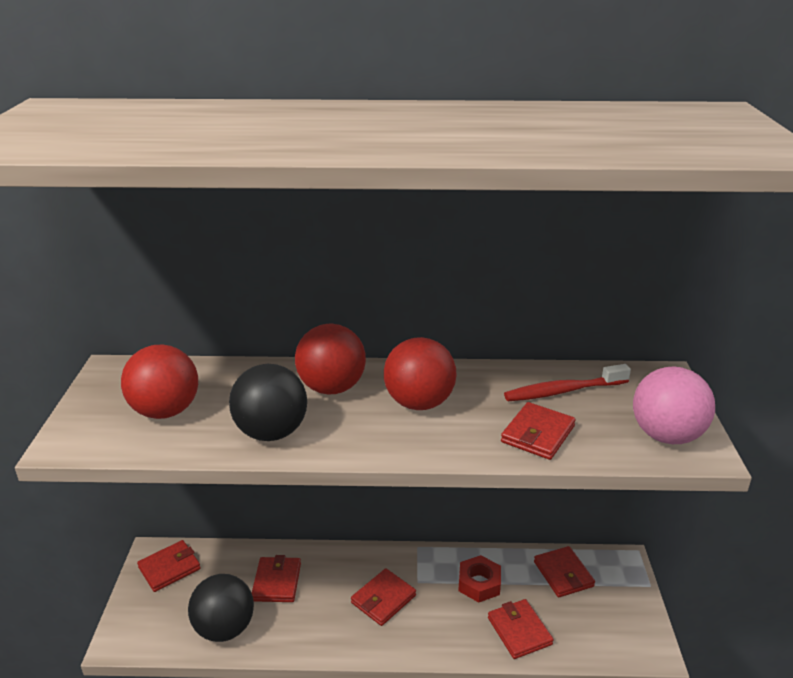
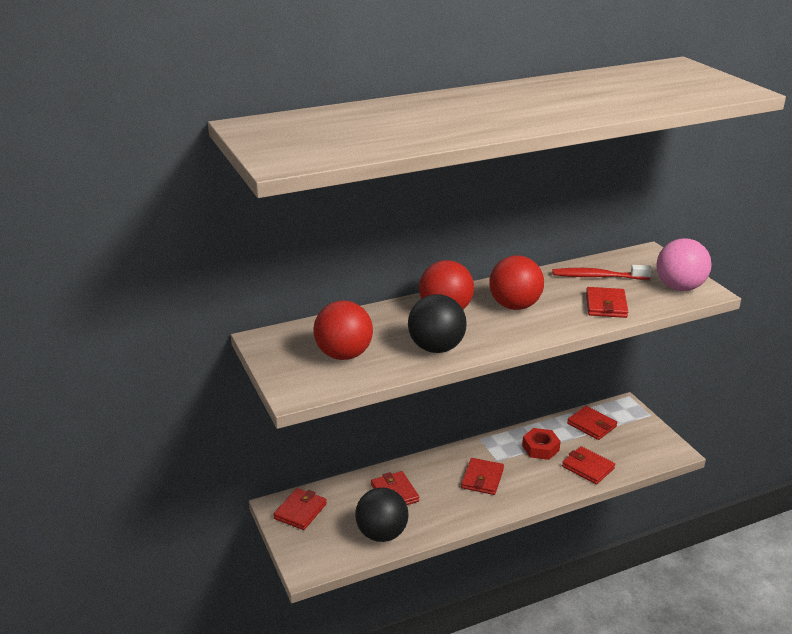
camera: 25 degrees left, 0 degrees up
red toothbrush [504,364,631,401] -> red toothbrush turned 45 degrees clockwise [553,265,652,280]

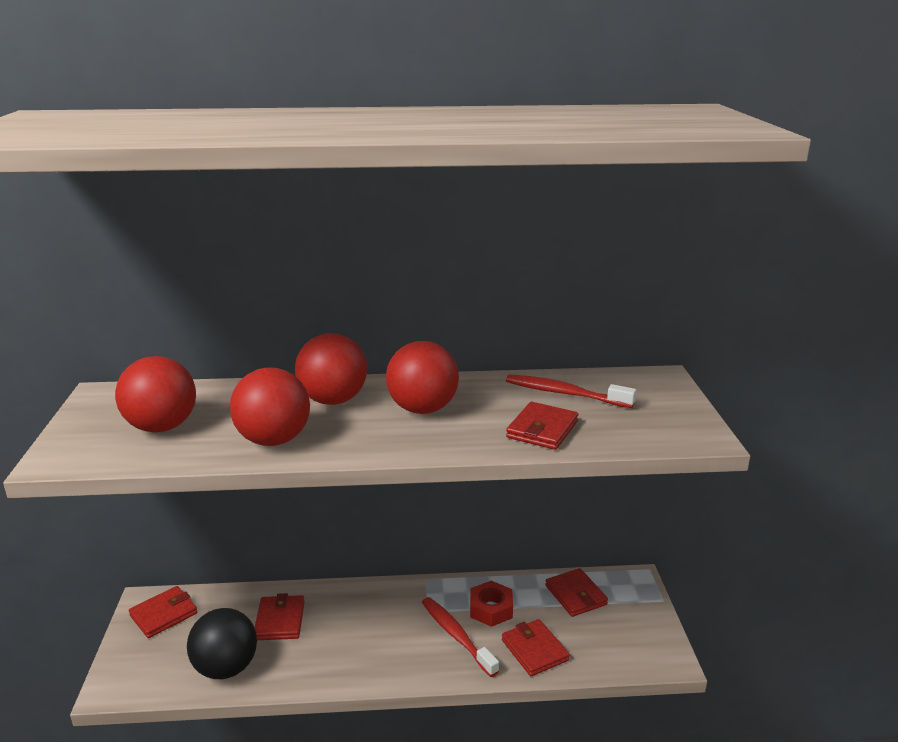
camera: 20 degrees right, 5 degrees down
black ball [408,294,467,353] -> red ball [230,368,310,446]
red wallet [461,458,504,495] -> none
pink ball [656,238,712,291] -> none
none -> red toothbrush [422,597,499,677]

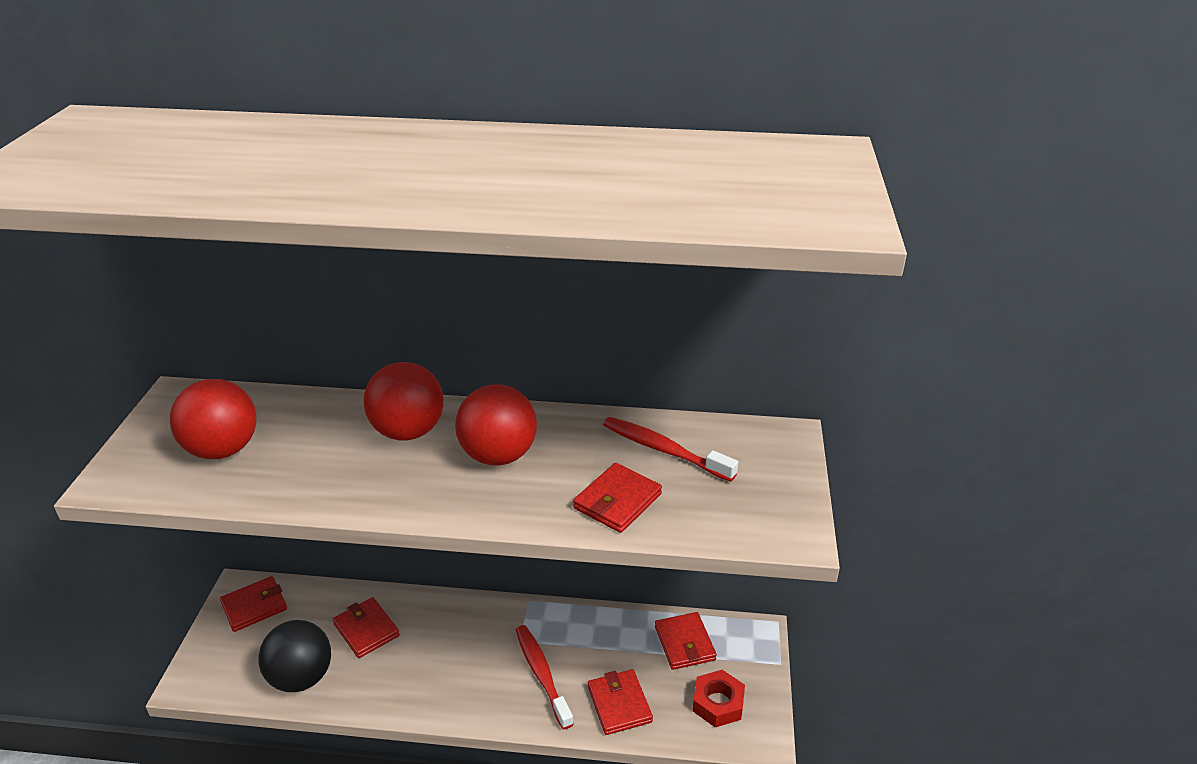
camera: 10 degrees right, 10 degrees up
red ball [230,368,310,446] -> none
red wallet [254,593,305,640] -> red wallet turned 45 degrees counterclockwise [333,597,400,658]
red nut [470,581,513,627] -> red nut moved to [692,670,745,727]

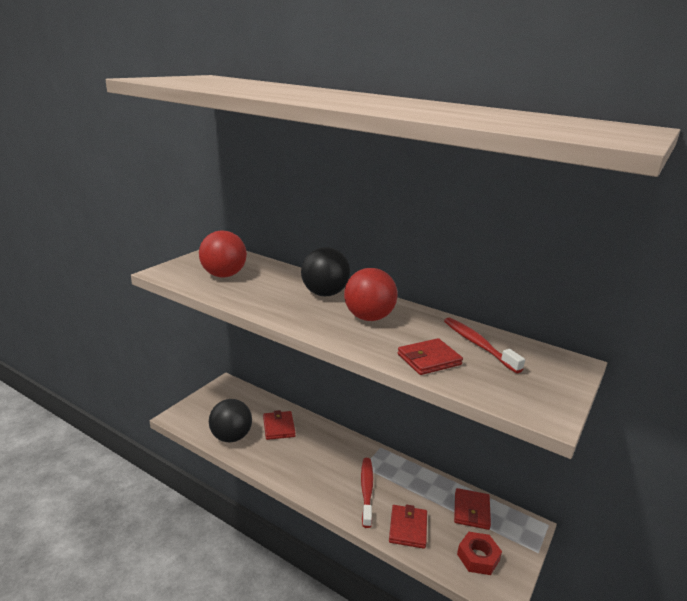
camera: 25 degrees right, 10 degrees down
red wallet [220,576,287,632] -> none
red ball [364,362,444,440] -> black ball [301,247,350,296]

